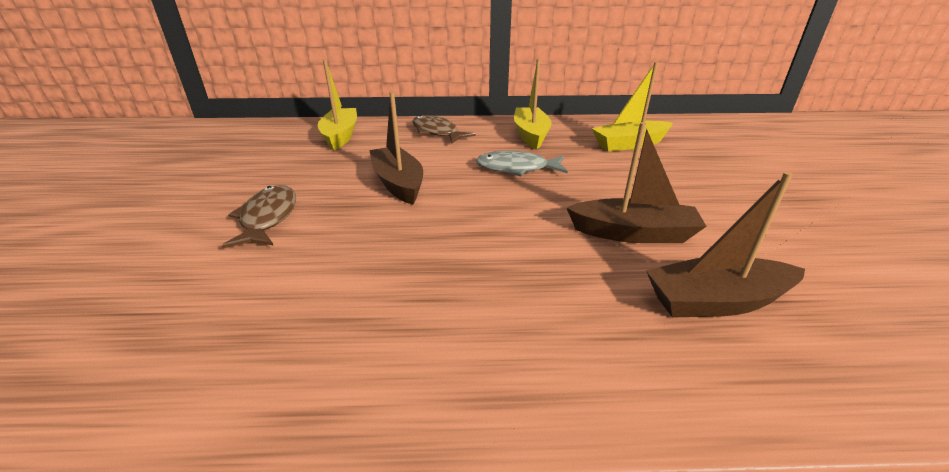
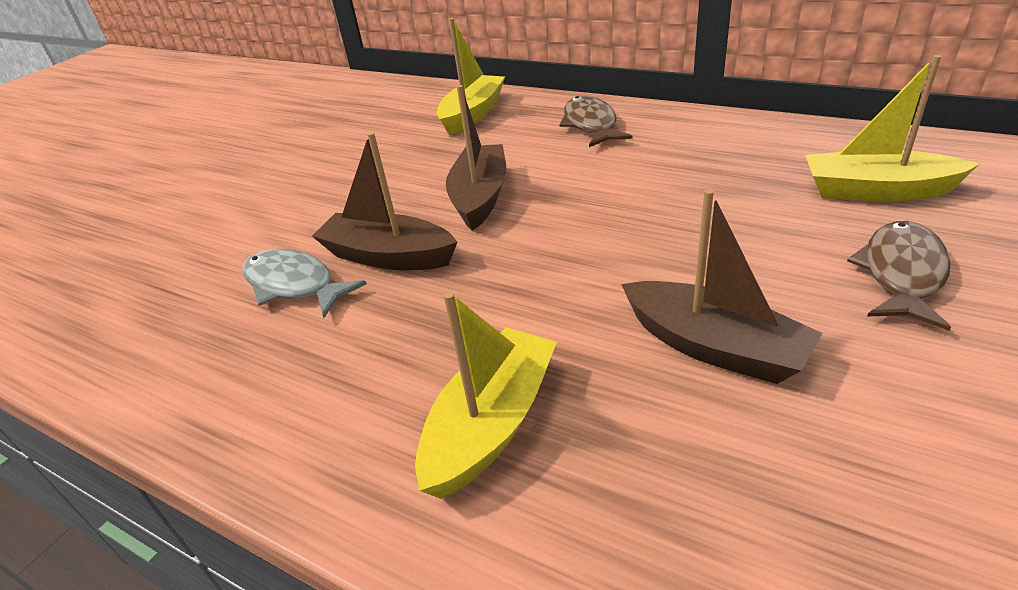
camera: 35 degrees right, 5 degrees up
brown fish [222,185,296,248] -> brown fish moved to [847,221,951,331]
grey fish [476,151,568,176] -> grey fish moved to [242,249,367,318]
yellow boat [514,59,552,150] -> yellow boat moved to [415,292,557,499]
brown boat [646,172,805,317] -> brown boat moved to [312,132,457,270]

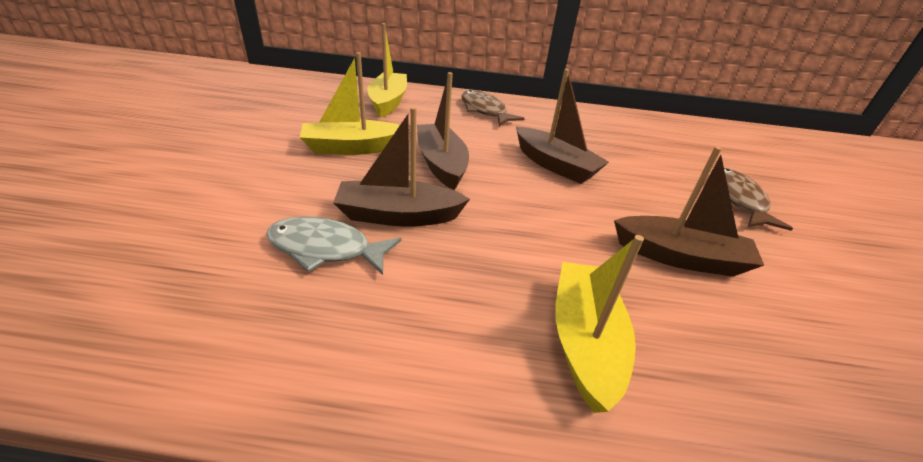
camera: 30 degrees left, 0 degrees up
yellow boat [805,55,979,202] -> yellow boat moved to [300,52,410,155]
none -> brown boat [516,69,609,184]

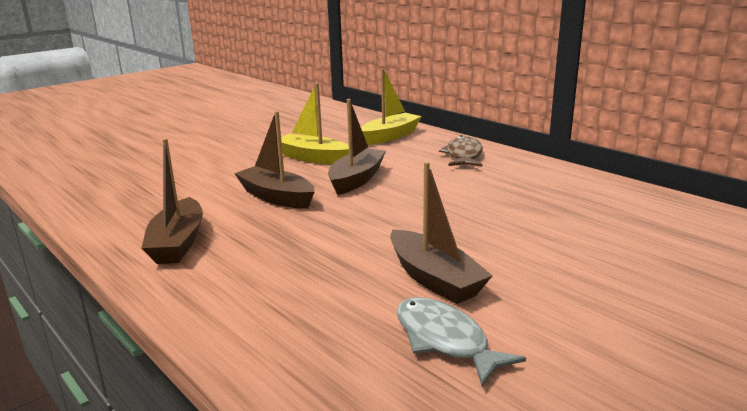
camera: 45 degrees right, 15 degrees down
grey fish [266,216,401,275] -> grey fish moved to [397,297,526,386]
brown boat [516,69,609,184] -> brown boat moved to [141,138,203,264]
yellow boat [555,235,644,413] -> none
brown fish [724,168,793,231] -> none

